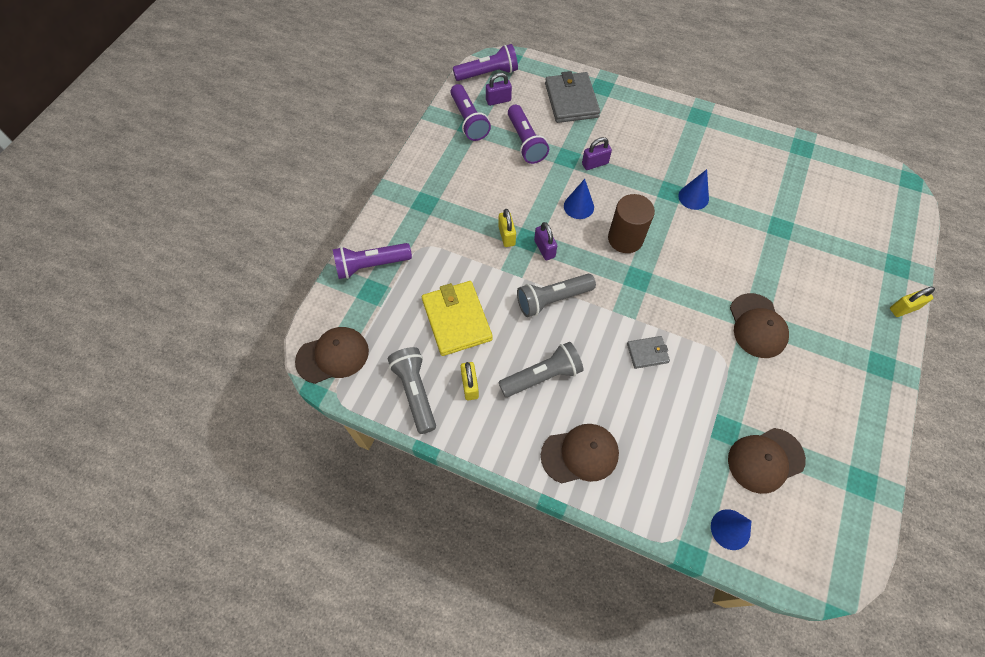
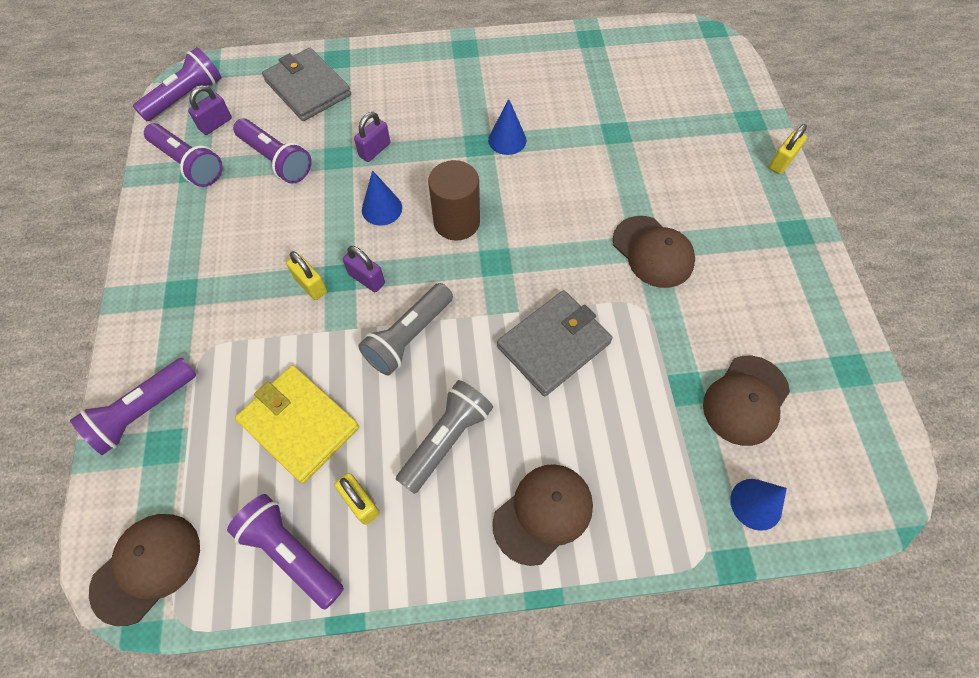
camera: 30 degrees left, 0 degrees up
grey flashlight [388,347,436,434] -> purple flashlight [227,494,344,609]
grey wallet [627,336,670,369] -> grey wallet [497,290,613,396], size x1.93

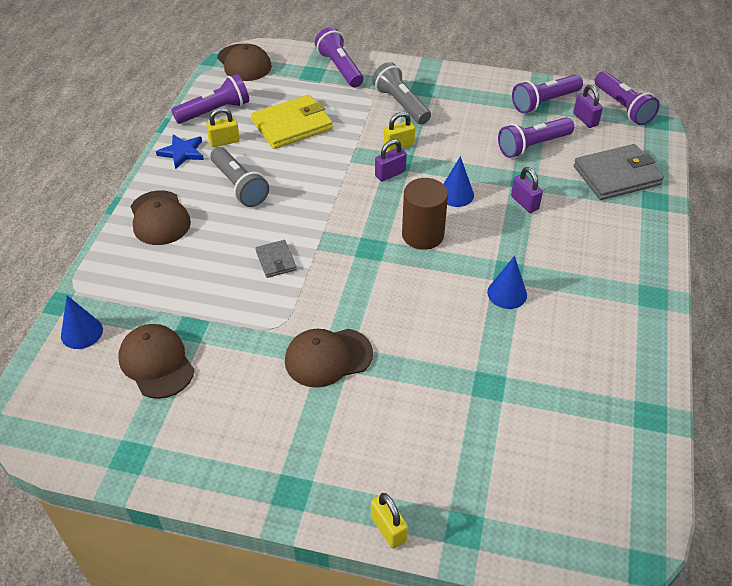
camera: 110 degrees right, 15 degrees down
grey flashlight [358,283,453,376] -> grey flashlight moved to [372,62,431,124]
grey wallet [497,290,613,396] -> grey wallet [255,240,297,278], size x0.52
none -> blue star [156,134,204,169]

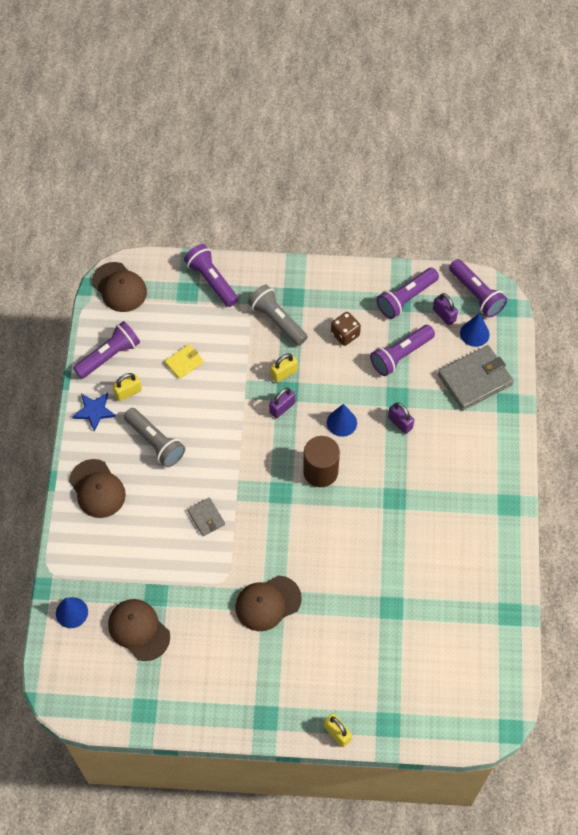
camera: 10 degrees left, 15 degrees up
yellow wallet [251,95,333,149] -> yellow wallet [165,344,204,379], size x0.52
blue cone [487,256,527,309] -> blue cone moved to [460,313,490,347]
none -> brown dice [331,312,361,346]

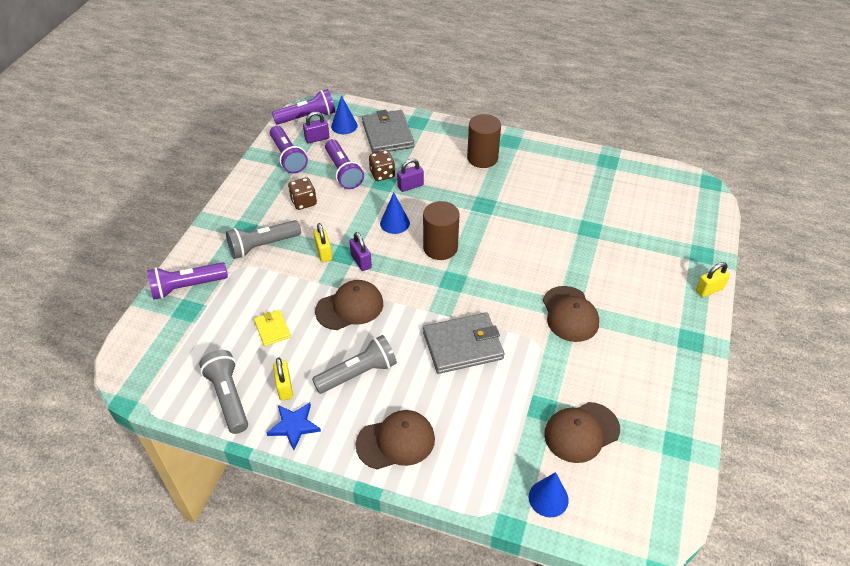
camera: 75 degrees left, 15 degrees down
purple flashlight [73,321,140,379] -> grey flashlight [199,350,248,434]
brown cap [92,262,147,312] -> brown cap moved to [315,280,383,330]
grey wallet [187,497,225,536] -> grey wallet [423,312,504,374], size x1.93
none -> brown dice [369,150,395,181]
none -> brown cylinder [467,114,501,168]

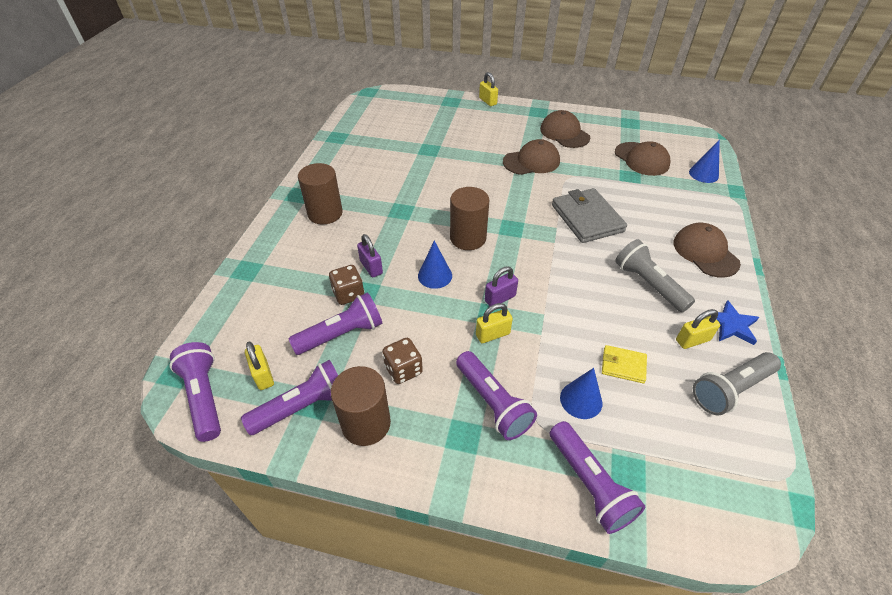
camera: 95 degrees left, 0 degrees up
grey flashlight [226,220,301,259] -> purple flashlight [456,351,537,440]
yellow wallet [254,310,291,346] -> yellow wallet turned 45 degrees clockwise [602,345,647,383]
purple padlock [303,112,329,143] -> yellow padlock [245,342,274,390]
brown cap [315,280,383,330] -> brown cap moved to [540,110,590,148]
blue cone [331,95,358,134] -> blue cone moved to [560,368,602,419]
grey wallet [362,110,414,153] -> none
none -> brown cylinder [331,366,391,446]

